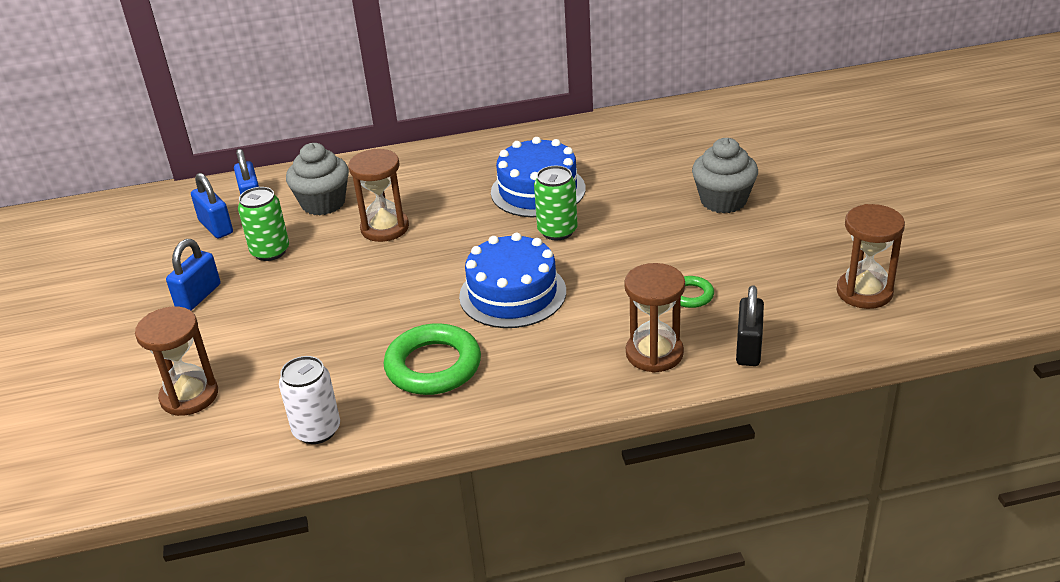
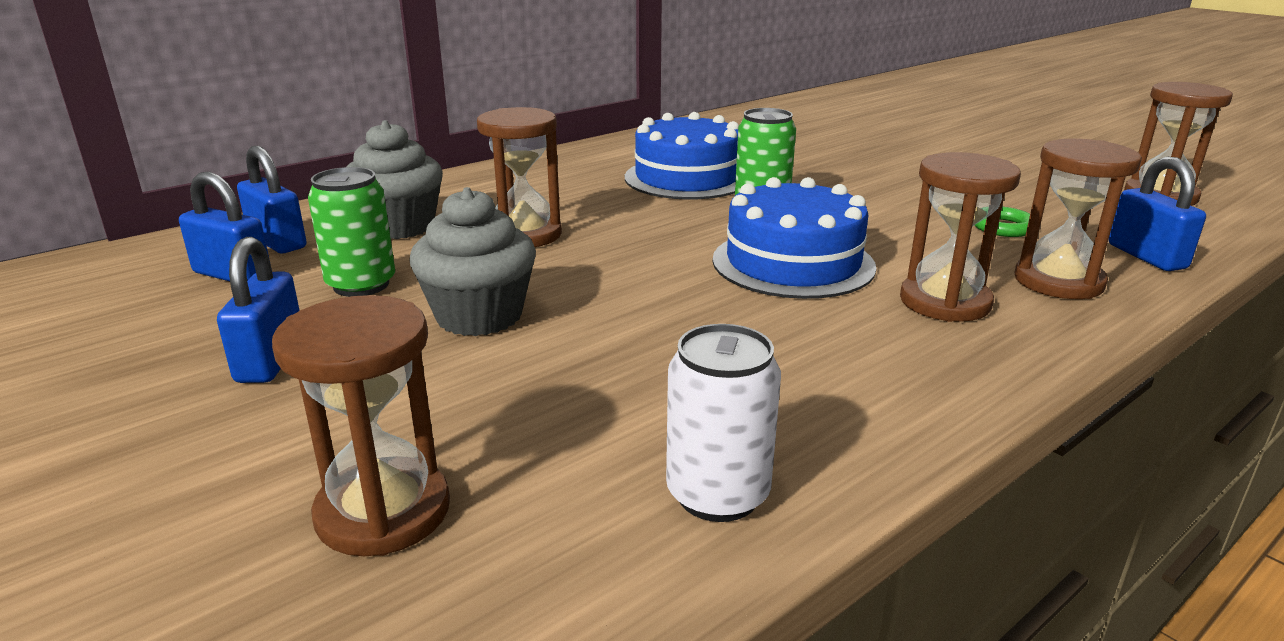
camera: 30 degrees left, 10 degrees down
green ring [384,323,481,395] -> none
grey cupcake [692,138,758,213] -> grey cupcake moved to [410,187,536,336]
black padlock [736,285,764,366] -> blue padlock [1109,157,1206,271]
none -> brown hourglass [900,152,1021,322]

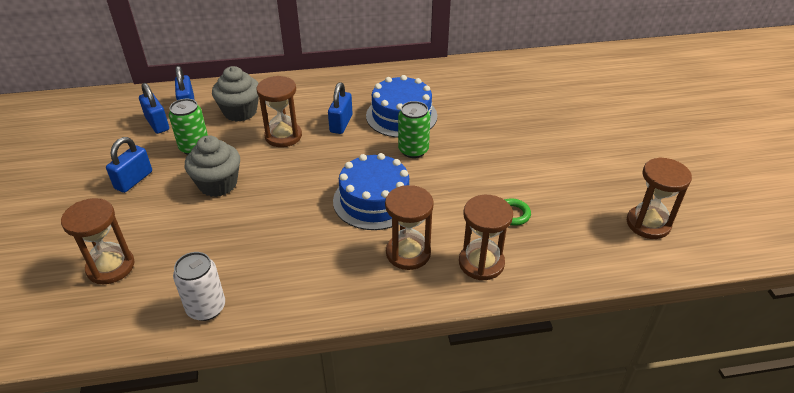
camera: 30 degrees right, 15 degrees up
blue padlock [1109,157,1206,271] -> blue padlock moved to [328,82,353,134]

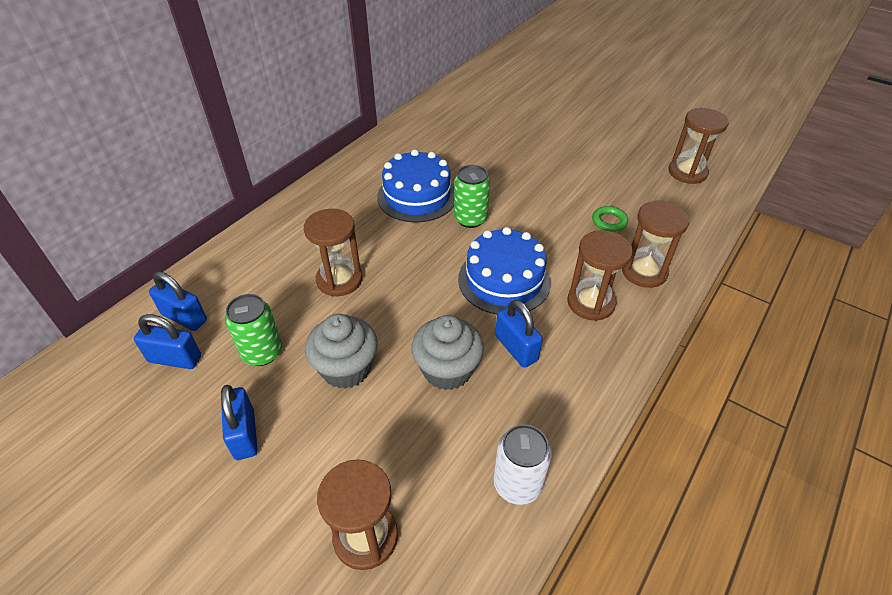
camera: 45 degrees left, 5 degrees up
grey cupcake [212,66,259,122] -> grey cupcake moved to [411,315,484,390]
blue padlock [328,82,353,134] -> blue padlock moved to [495,300,543,368]

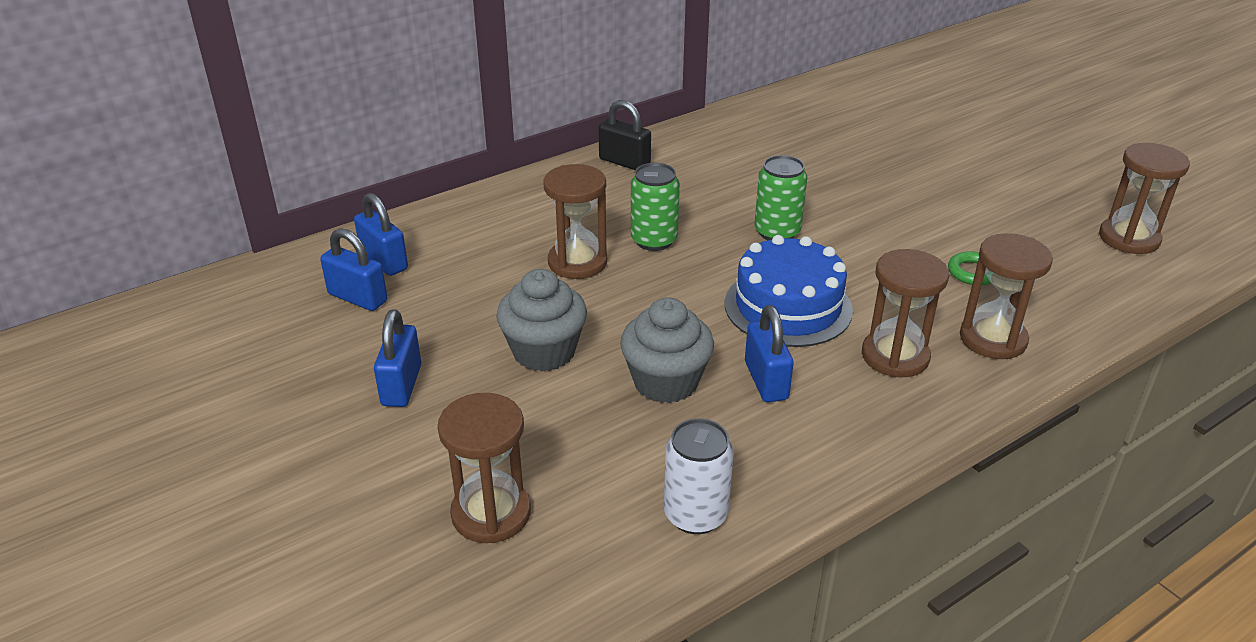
camera: 20 degrees right, 10 degrees down
green can [225,294,282,366] -> green can moved to [631,163,680,251]
blue cake [377,149,454,222] -> none
none -> black padlock [598,100,651,170]

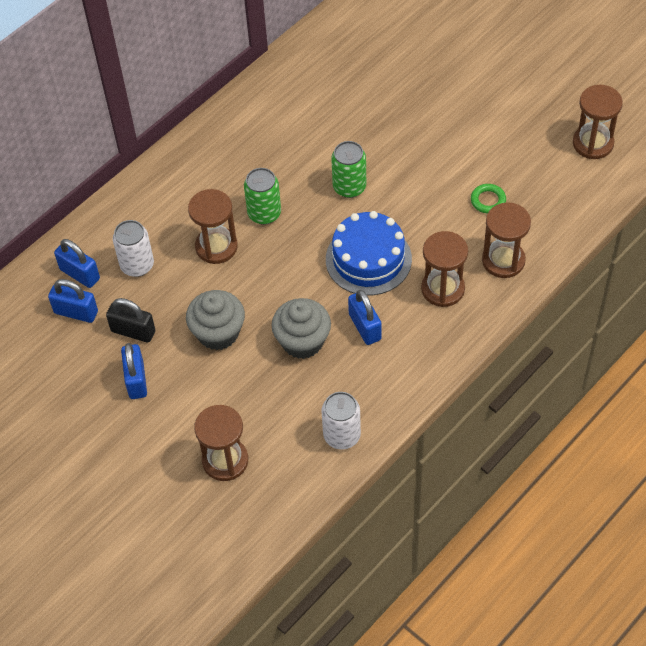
camera: 10 degrees left, 20 degrees up
black padlock [598,100,651,170] -> black padlock moved to [106,298,155,342]
none -> white can [113,220,154,277]

